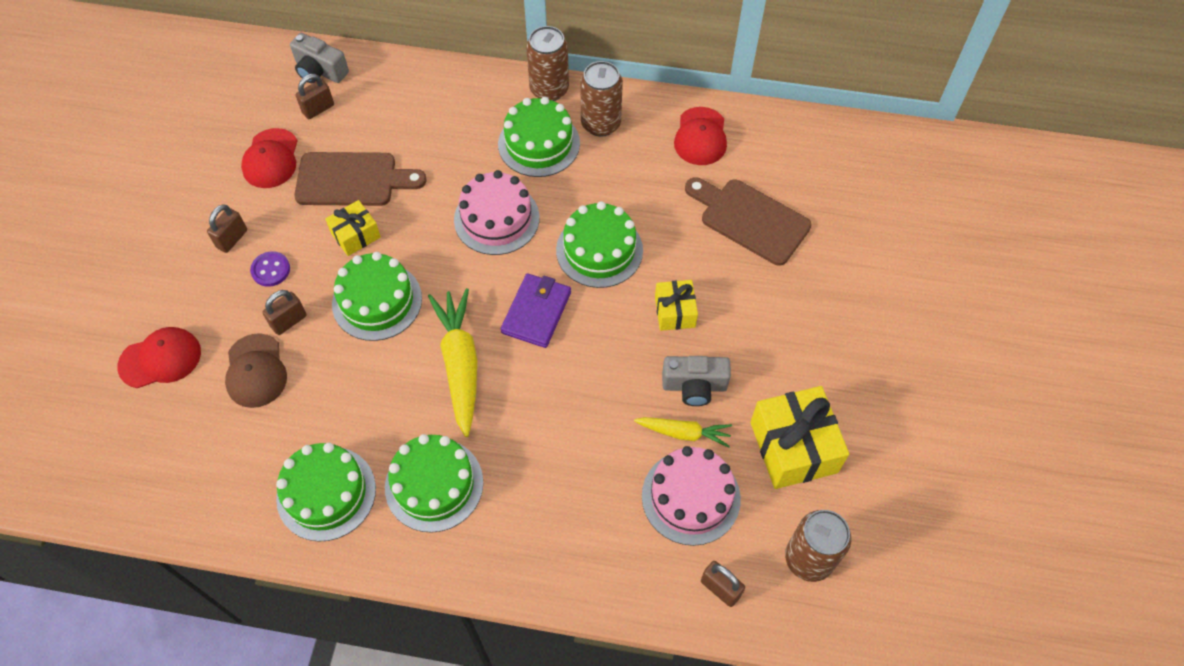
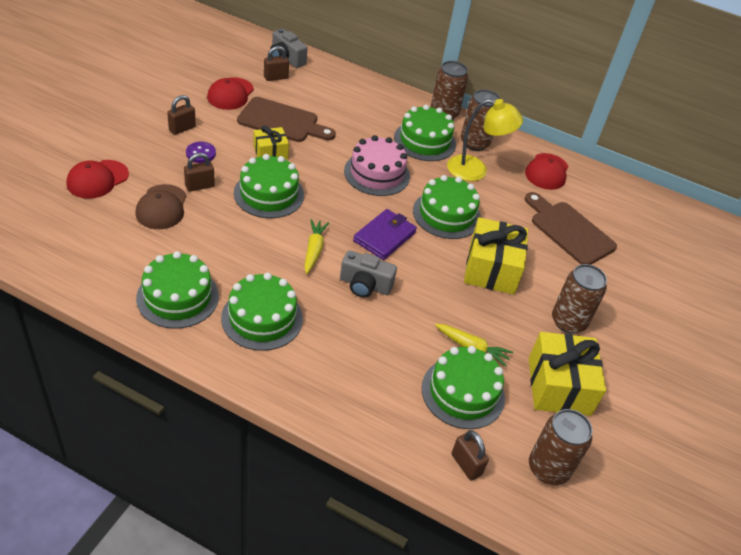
camera: 10 degrees right, 15 degrees down
red cap [117,327,201,388] -> red cap turned 135 degrees clockwise [67,160,129,199]
yellow carrot [428,288,477,437] -> yellow carrot [304,219,329,274], size x0.58
pink cake [642,446,741,546] -> green cake [422,346,505,429]
yellow gift [655,280,698,331] -> yellow gift [464,217,528,295], size x1.75
grey camera [662,356,731,406] -> grey camera moved to [340,250,397,298]
none -> yellow lamp [447,99,523,181]
none -> brown can [552,264,607,334]

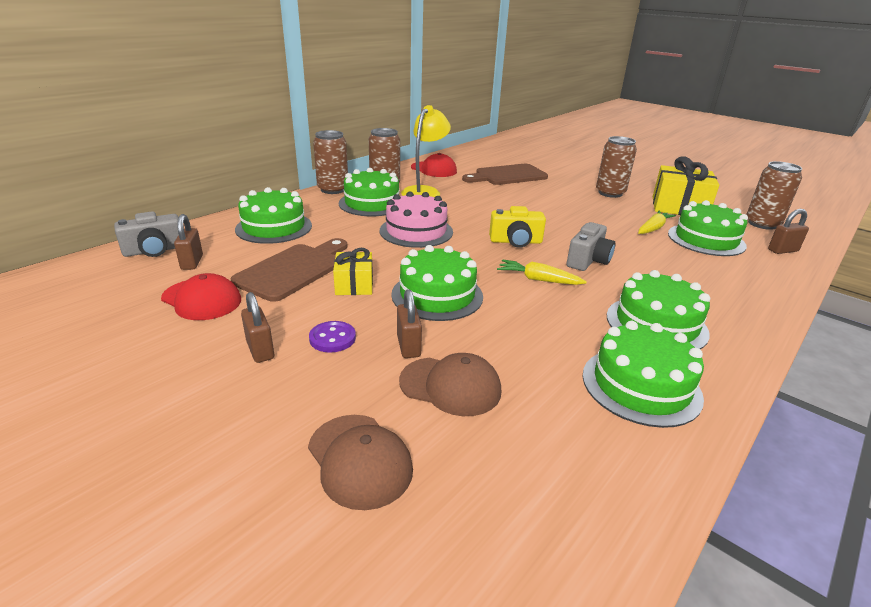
camera: 70 degrees left, 15 degrees down
red cap [67,160,129,199] -> brown cap [308,415,413,510]
purple wallet [353,209,417,260] -> yellow camera [489,206,546,248]
green cake [413,175,481,239] -> green cake moved to [235,187,312,244]
yellow gift [464,217,528,295] -> none

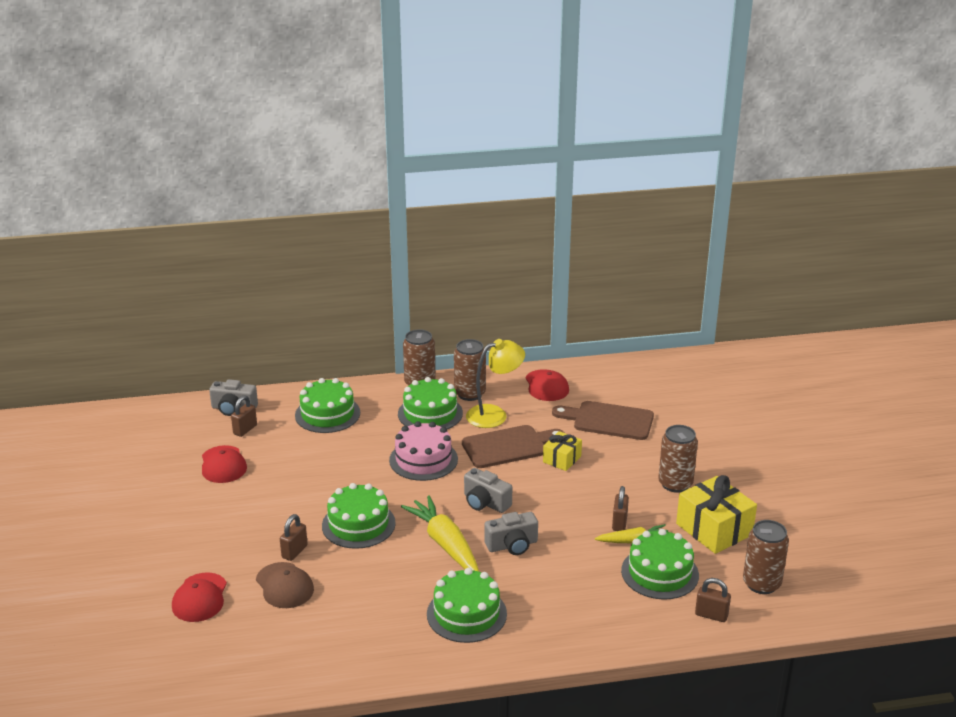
camera: 40 degrees right, 0 degrees up
brown cutting board [230,238,348,302] -> brown cutting board moved to [462,425,565,468]
brown padlock [241,292,274,363] -> brown padlock moved to [612,486,629,531]
brown cap [308,415,413,510] -> red cap [172,572,227,622]
purple button [309,321,356,353] -> none
yellow gift [333,248,373,295] -> yellow gift moved to [543,431,582,471]
yellow camera [489,206,546,248] -> grey camera [464,468,512,513]
yellow carrot [497,259,587,285] -> yellow carrot [401,495,479,571], size x1.72
green cake [583,321,704,428] -> none

